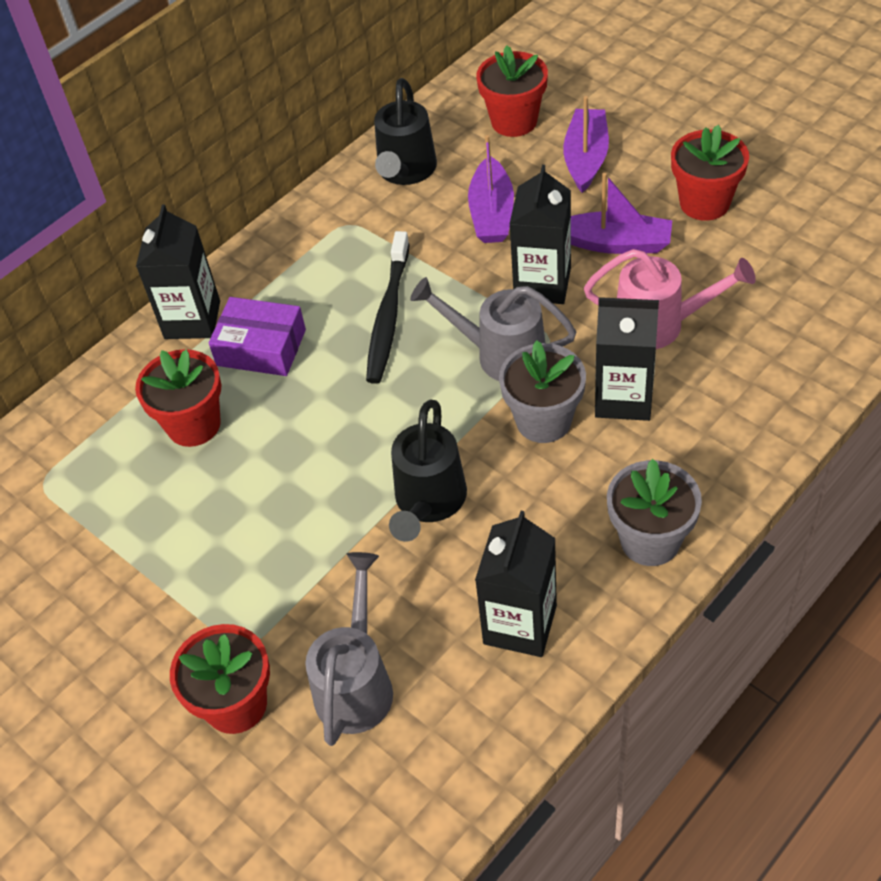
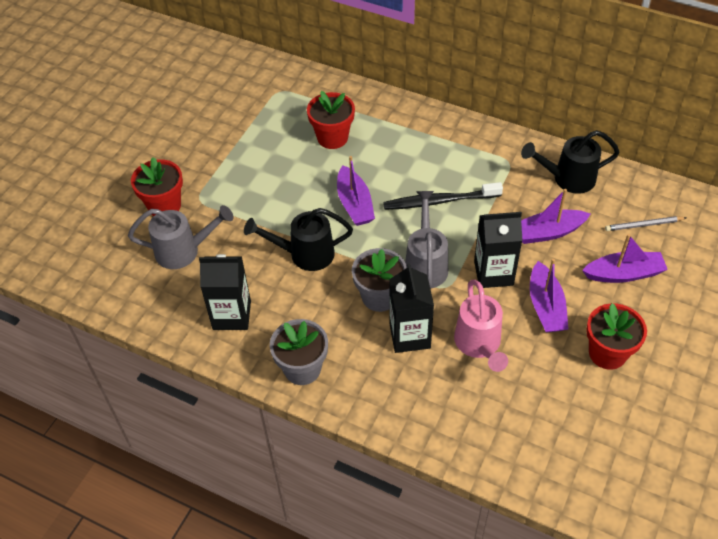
camera: 70 degrees right, 0 degrees up
black carton [136,204,220,339] -> none
purple box [209,297,306,376] -> none
red flower pot [476,45,548,137] -> grey pencil [605,216,687,231]
none -> purple boat [337,156,375,226]

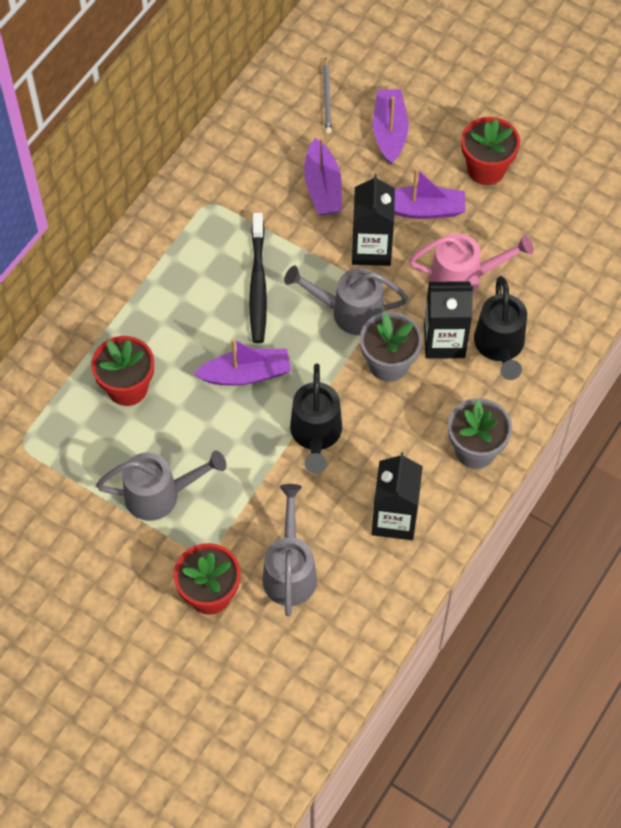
camera: 85 degrees left, 10 degrees up
black watering can [521,130,619,194] -> black watering can moved to [474,276,527,380]
none -> grey watering can [96,450,226,521]

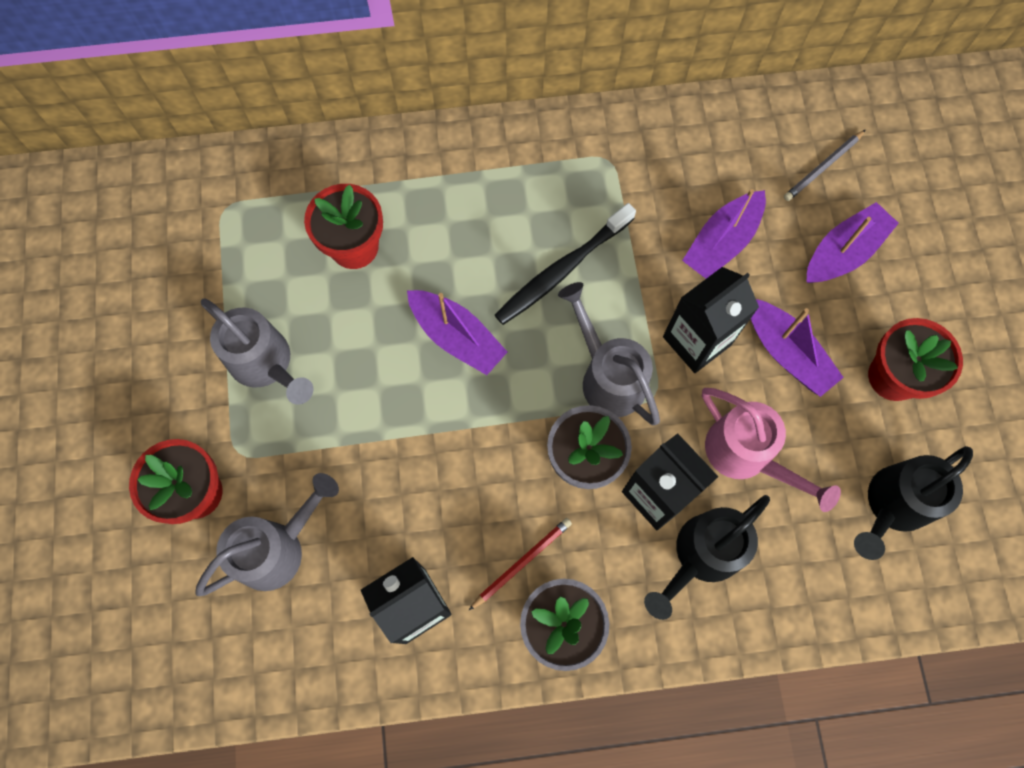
camera: 50 degrees right, 10 degrees up
black watering can [290,363,342,473] -> black watering can moved to [854,446,973,560]
none -> red pencil [469,518,572,610]

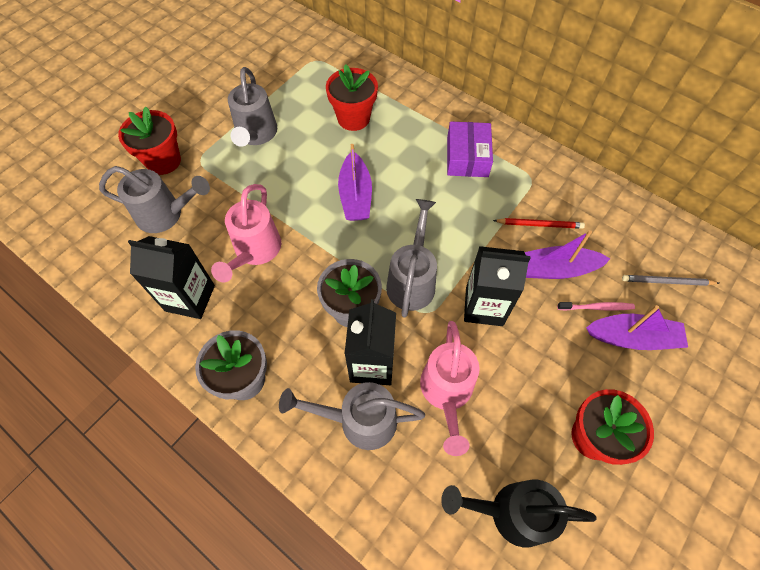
camera: 45 degrees right, 10 degrees down
red pencil [469,518,572,610] -> red pencil moved to [493,218,585,229]
black toothbrush [495,203,636,325] -> none
black watering can [644,495,770,620] -> grey watering can [279,382,425,450]
purple boat [751,299,844,397] -> none
none -> pink watering can [211,184,281,282]
none -> purple box [447,121,493,177]
none -> pink toothbrush [557,302,635,311]

